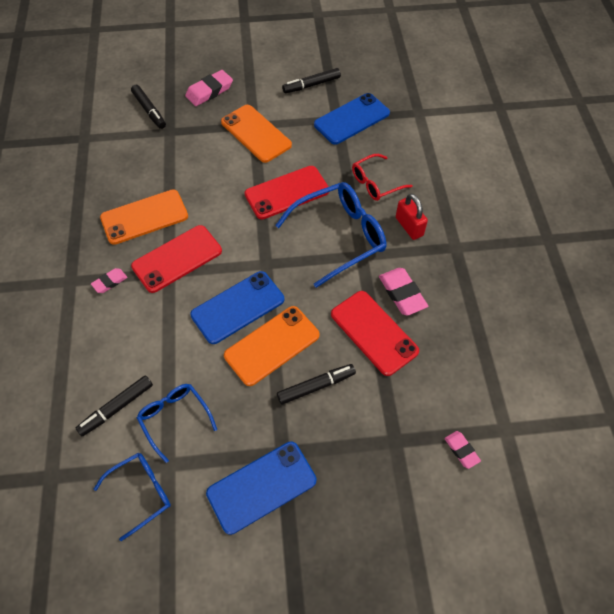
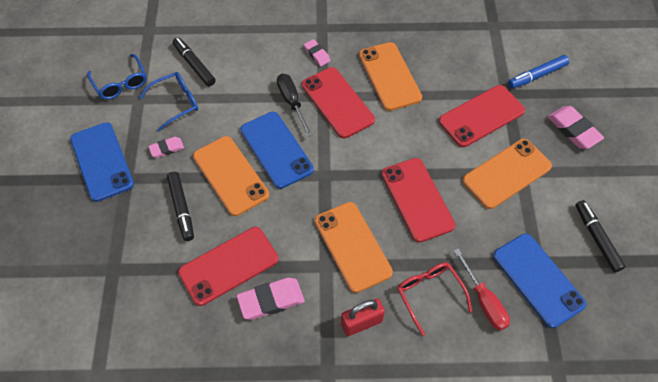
camera: 95 degrees right, 0 degrees up
black marker [131,85,166,129] -> blue marker [508,55,569,89]
blue glasses [275,182,386,288] -> orange phone [315,202,393,293]
pink eraser [445,431,481,469] -> pink eraser moved to [148,137,184,158]
none -> black screwdriver [277,74,312,137]
none -> red phone [439,85,525,147]
none -> red screwdriver [454,248,510,331]

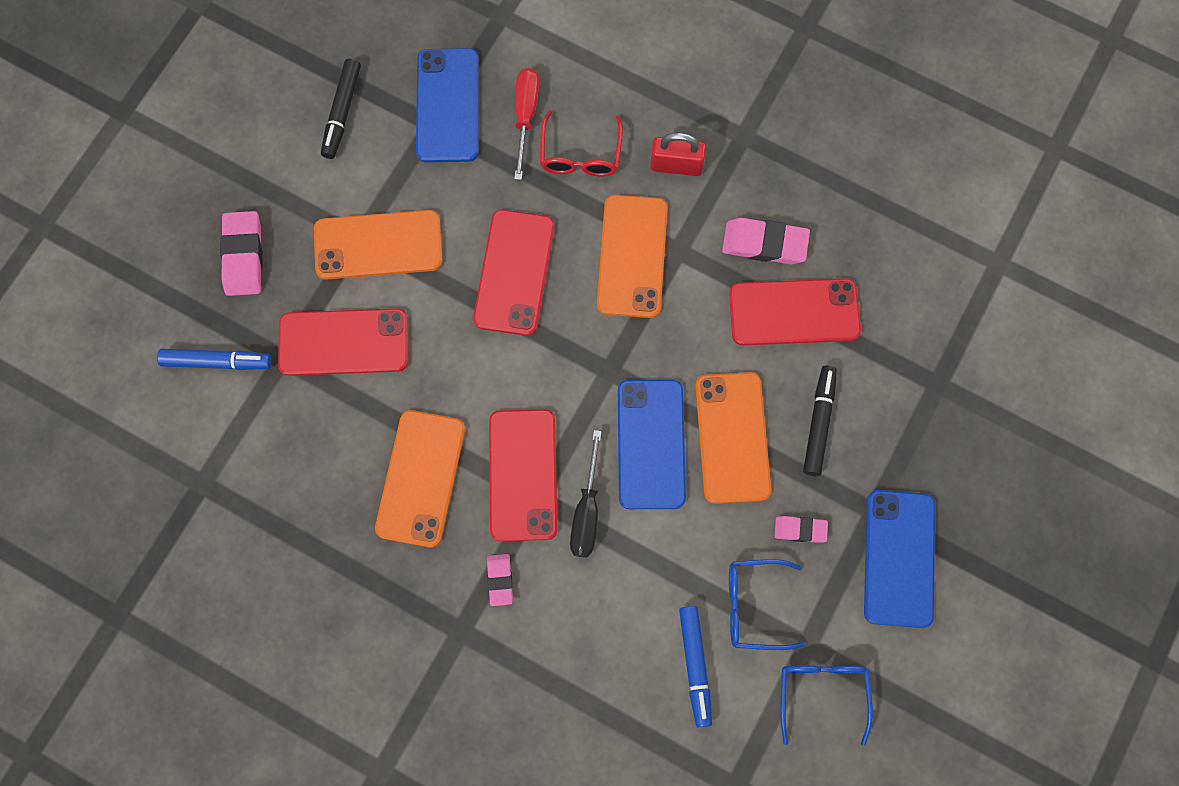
camera: 150 degrees left, 15 degrees up
black marker [173,37,216,86] -> blue marker [679,606,712,728]

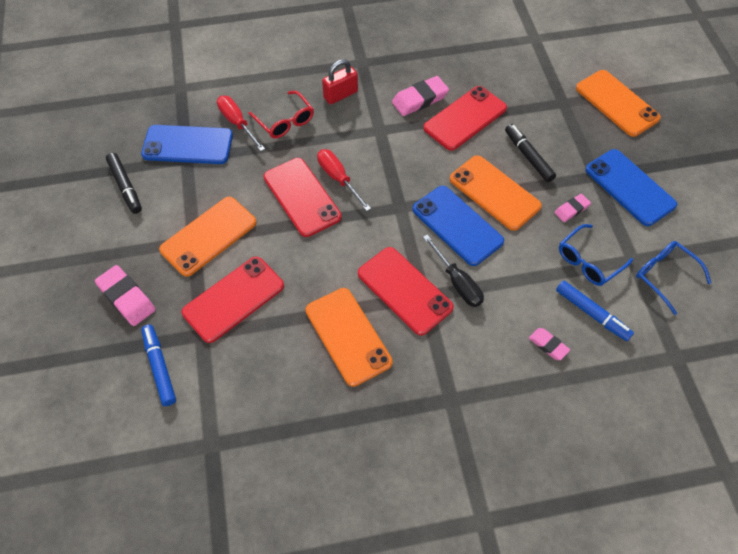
camera: 40 degrees left, 15 degrees down
blue marker [157,349,272,370] -> blue marker turned 75 degrees counterclockwise [141,325,176,406]
blue phone [416,48,479,163] -> blue phone turned 45 degrees counterclockwise [141,125,233,164]
pink eraser [487,554,513,606] -> pink eraser moved to [529,328,570,360]
orange phone [597,195,668,318] -> orange phone moved to [576,70,661,137]
none -> red screwdriver [317,149,371,211]

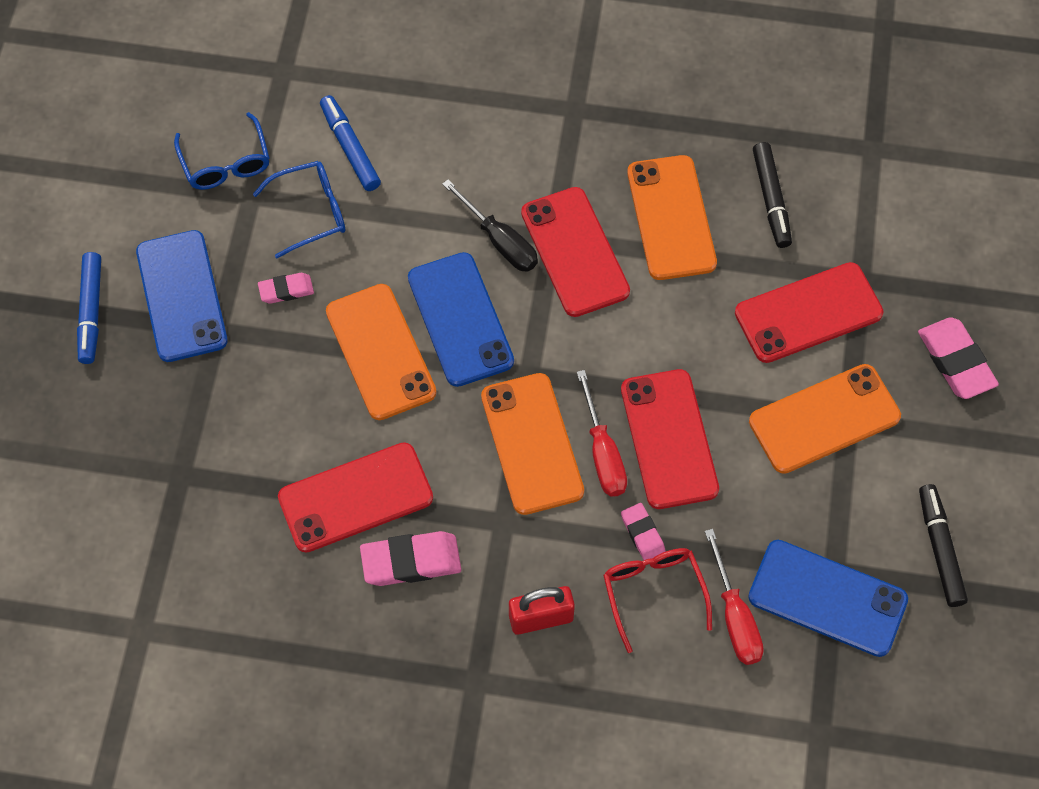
camera: 160 degrees left, 5 degrees up
blue marker [141,325,176,406] -> blue marker moved to [77,252,101,364]
black screwdriver [423,234,484,307] -> black screwdriver turned 150 degrees clockwise [442,179,538,272]
black marker [505,124,556,182] -> black marker moved to [753,142,792,248]
pink eraser [529,328,570,360] -> pink eraser moved to [621,503,666,560]
orange phone [576,70,661,137] -> orange phone moved to [481,373,584,515]

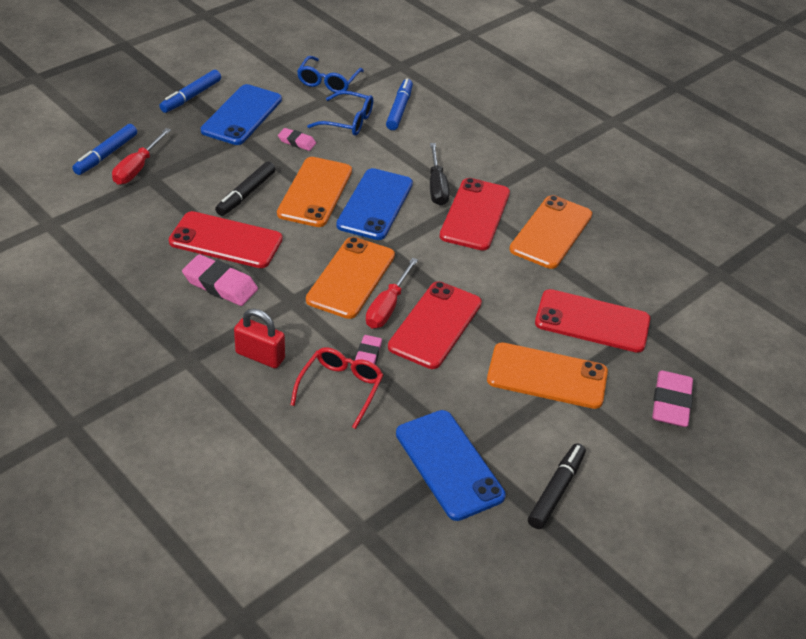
camera: 35 degrees right, 20 degrees down
red screwdriver [705,529,764,665] -> red screwdriver moved to [112,128,171,185]
black marker [753,142,792,248] -> black marker moved to [215,162,275,216]
none -> blue marker [72,124,137,175]

